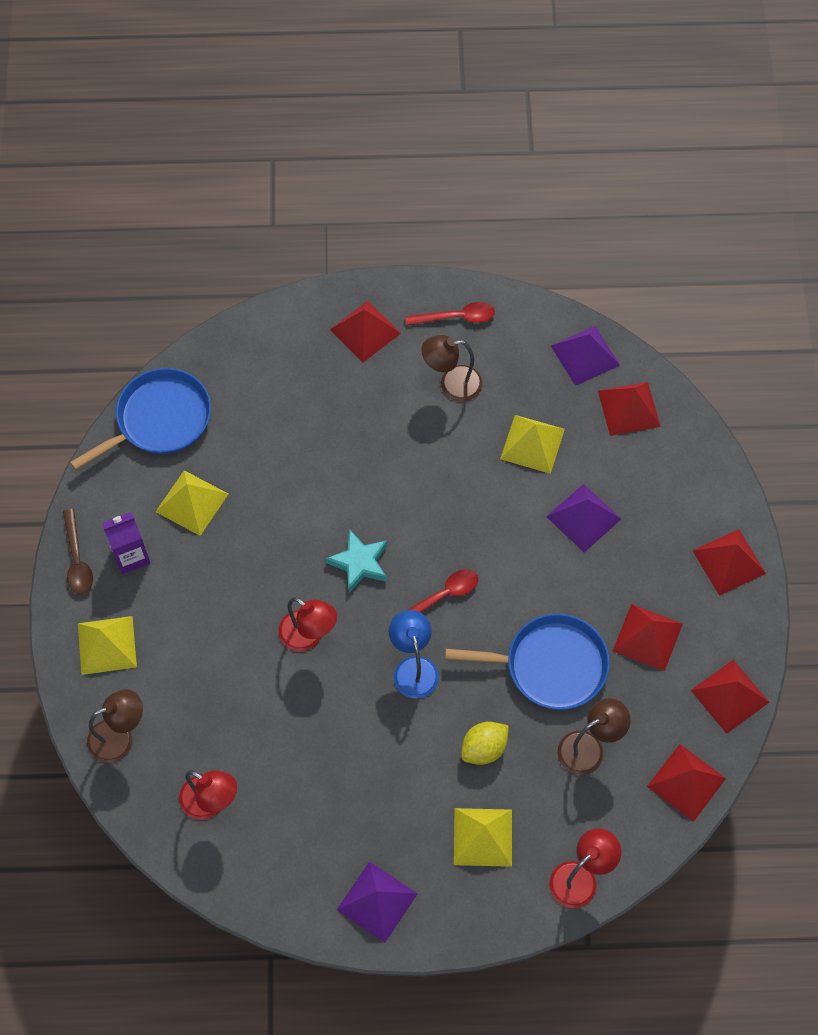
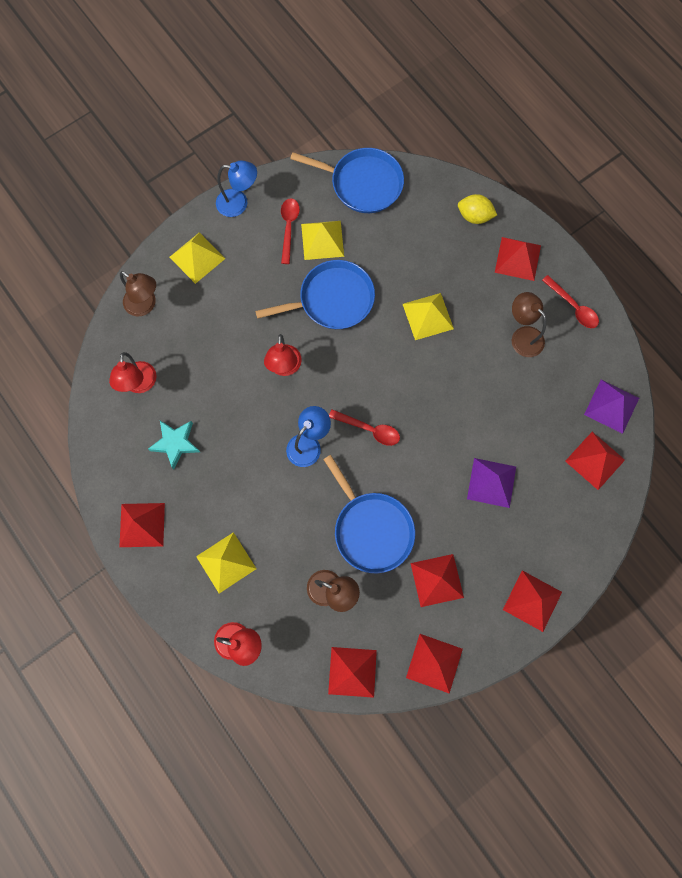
camera: 55 degrees right, 10 degrees up
brown spoon [63,509,93,594] -> blue lamp [216,161,257,217]
purple carton [102,512,150,574] -> none
turquoise star [325,530,387,592] -> turquoise star moved to [148,421,200,470]
purple pyramid [337,861,418,943] -> red pyramid [119,503,165,547]
yellow lemon [461,722,509,765] -> yellow lemon moved to [458,194,497,224]
yellow pyramid [500,415,565,474] -> yellow pyramid moved to [403,293,454,340]
none -> blue pan [255,260,375,329]
none -> red spoon [281,198,300,264]

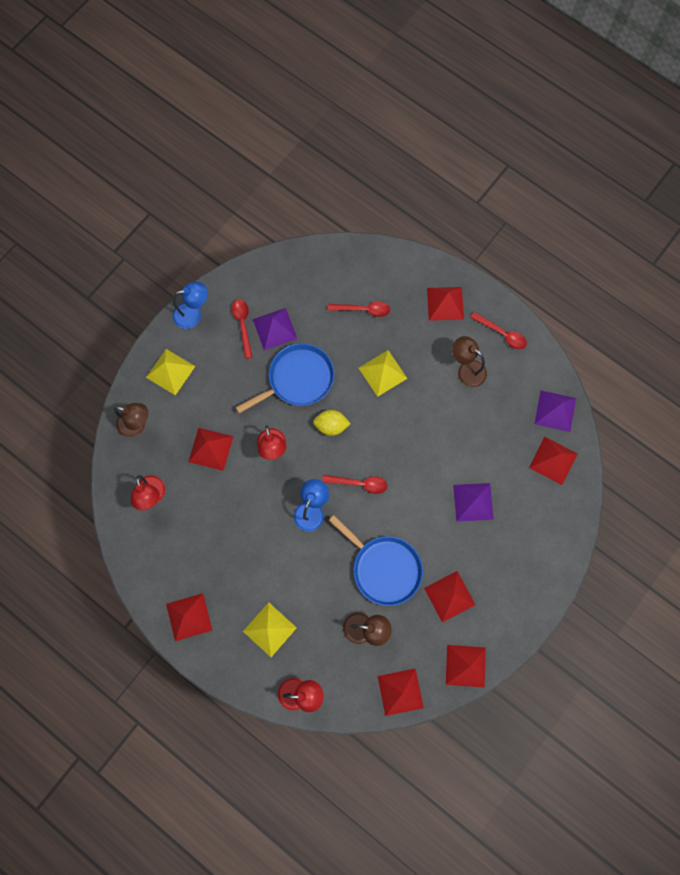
camera: 15 degrees left, 0 degrees up
turquoise star [148,421,200,470] -> none
blue pan [290,148,404,213] -> none
yellow pyramid [301,221,344,260] -> purple pyramid [253,308,297,350]
yellow lemon [458,194,497,224] -> yellow lemon moved to [313,410,351,436]
red pyramid [503,570,562,632] -> red pyramid moved to [188,428,233,471]
none -> red spoon [328,301,390,317]

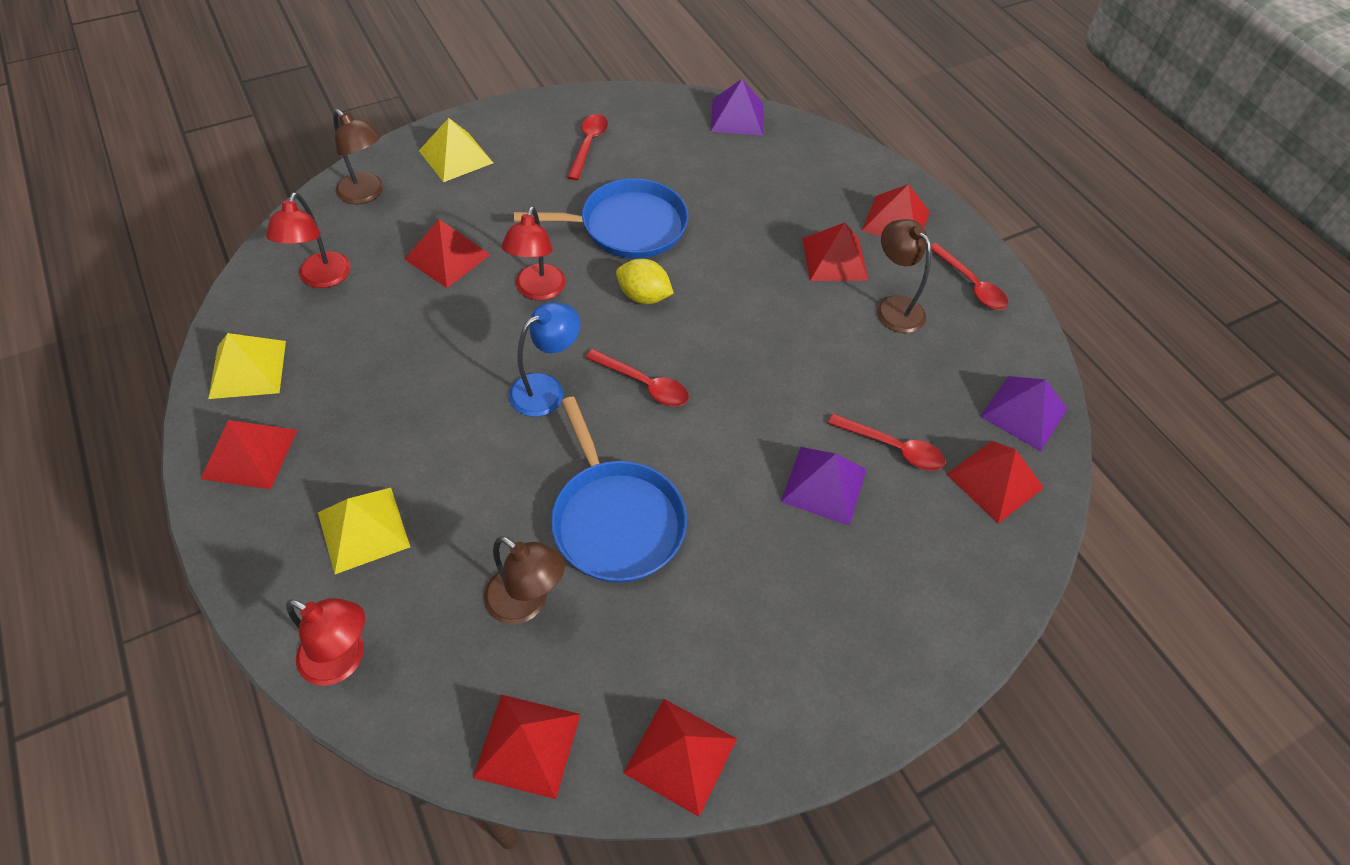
camera: 20 degrees right, 20 degrees down
blue lamp [173,282,208,329] -> none
purple pyramid [253,308,297,350] -> purple pyramid moved to [711,79,763,136]
red spoon [328,301,390,317] -> red spoon moved to [828,414,945,471]
yellow pyramid [359,350,408,397] -> yellow pyramid moved to [208,333,286,399]
red pyramid [424,571,475,623] -> red pyramid moved to [802,222,869,281]

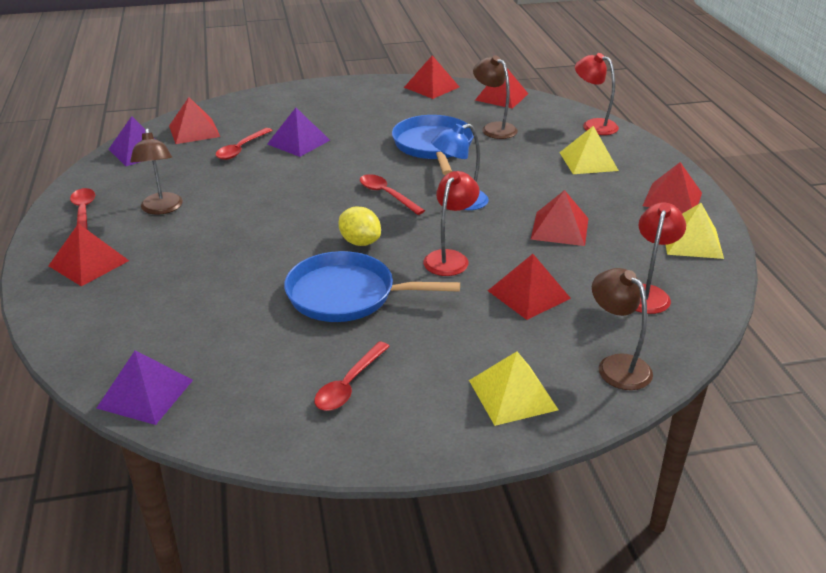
camera: 160 degrees left, 20 degrees down
red pyramid [802,222,869,281] -> red pyramid moved to [531,190,589,246]
red spoon [828,414,945,471] -> red spoon turned 105 degrees counterclockwise [216,128,273,160]

